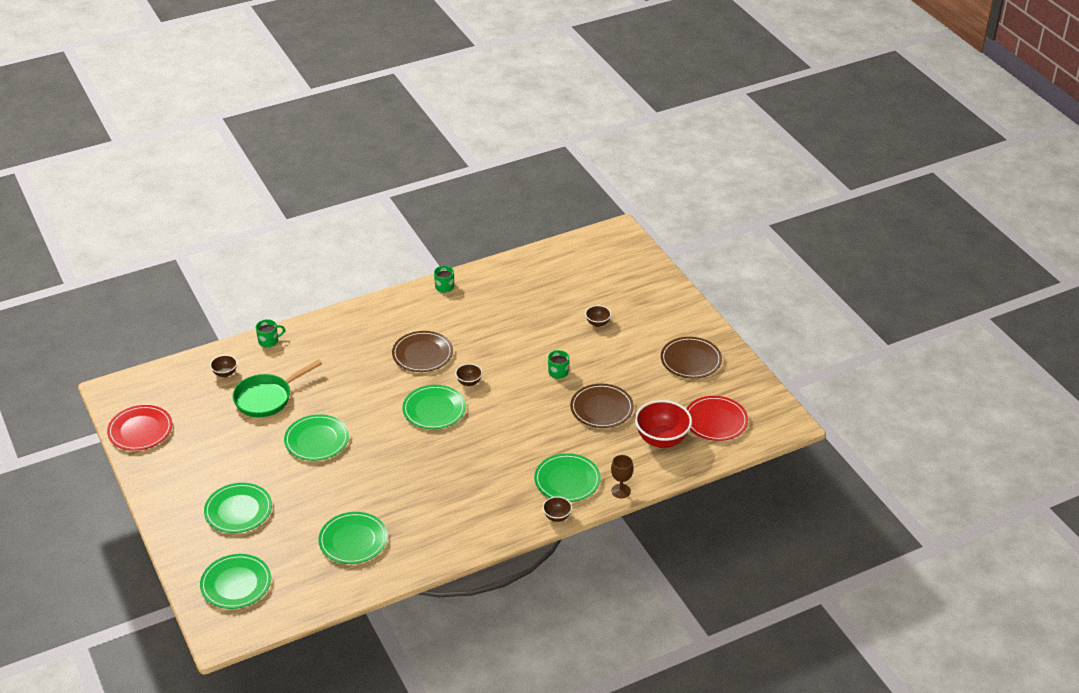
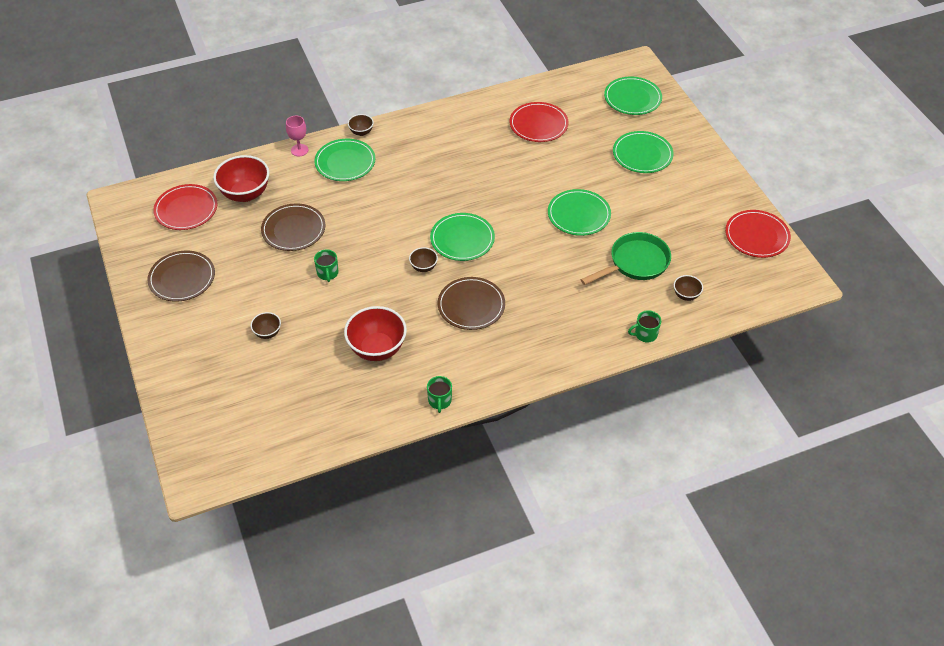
camera: 175 degrees left, 10 degrees up
green plate [319,512,388,564] -> red plate [509,102,569,142]
brown goblet [611,455,633,498] -> pink goblet [286,116,308,156]
none -> red bowl [344,306,407,361]

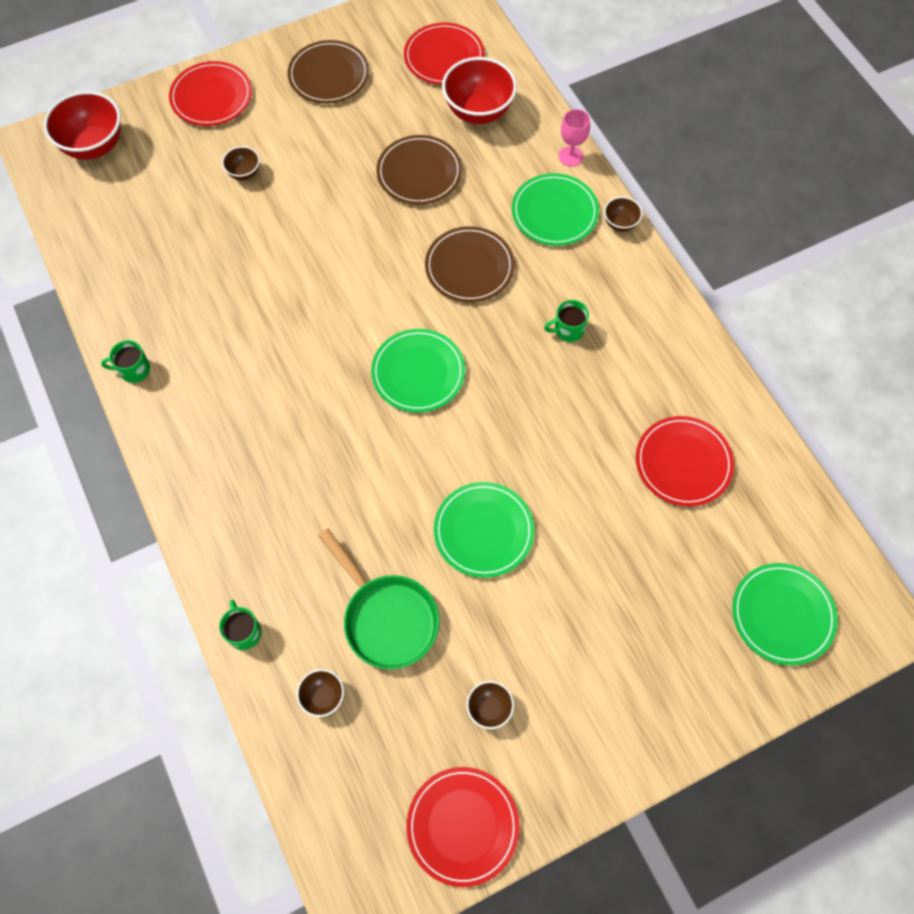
camera: 85 degrees right, 15 degrees up
green mug [314,249,339,282] -> green mug moved to [544,300,589,342]
red bowl [344,306,407,361] -> red bowl moved to [44,91,121,160]
brown bowl [409,247,438,272] -> brown bowl moved to [466,681,514,729]
brown plate [438,277,505,330] -> brown plate moved to [425,226,515,303]
green plate [613,131,674,173] -> none
none -> red plate [169,61,252,126]

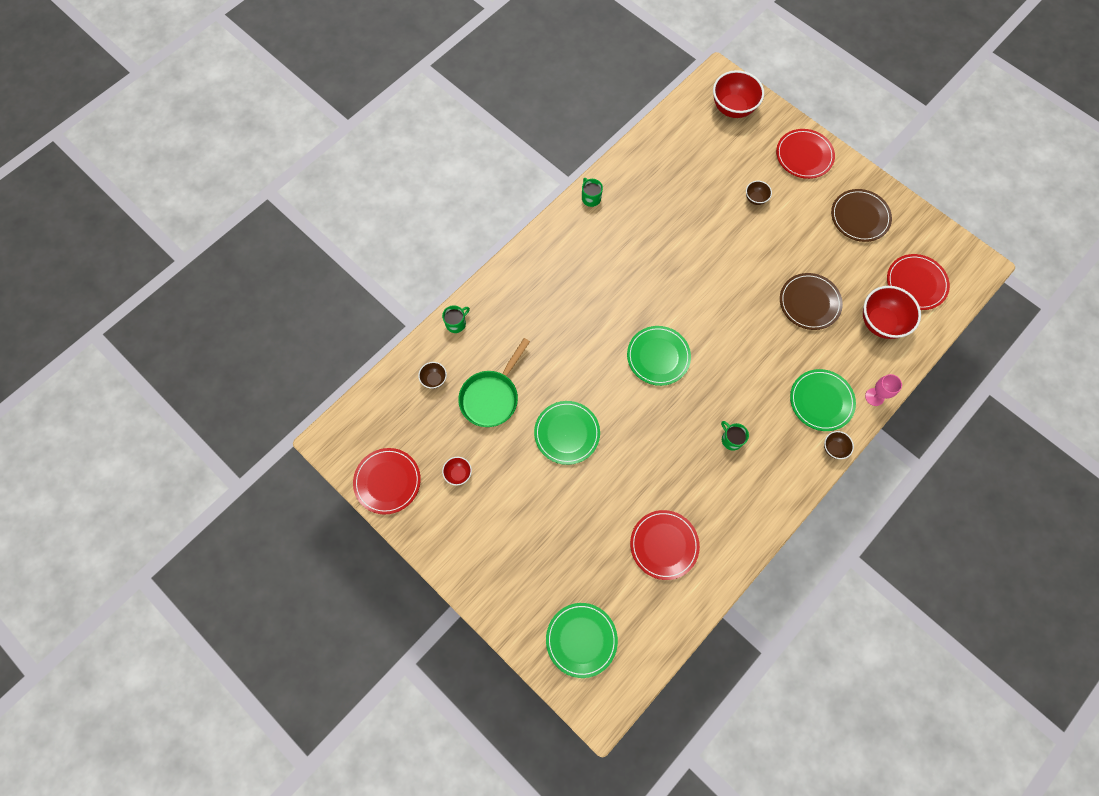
camera: 70 degrees right, 5 degrees up
brown plate [425,226,515,303] -> none
brown bowl [466,681,514,729] -> red bowl [442,457,472,486]

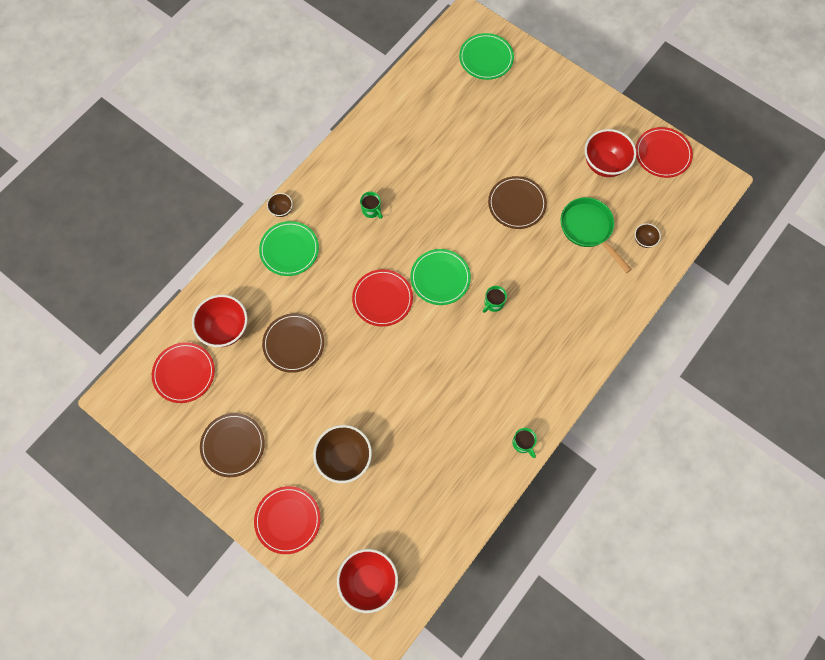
camera: 175 degrees right, 0 degrees up
green mug [442,305,470,333] -> green mug moved to [483,286,507,313]
red bowl [442,457,472,486] -> red bowl [585,129,636,177], size x2.02
green pan [458,338,530,427] -> green pan turned 60 degrees counterclockwise [561,197,632,273]
green plate [534,401,600,465] -> brown plate [488,176,547,229]
red plate [630,510,700,580] -> red plate moved to [352,269,413,327]
brown bowl [746,181,772,205] -> brown bowl [313,425,372,483], size x2.02
pink goblet [865,374,902,406] -> none

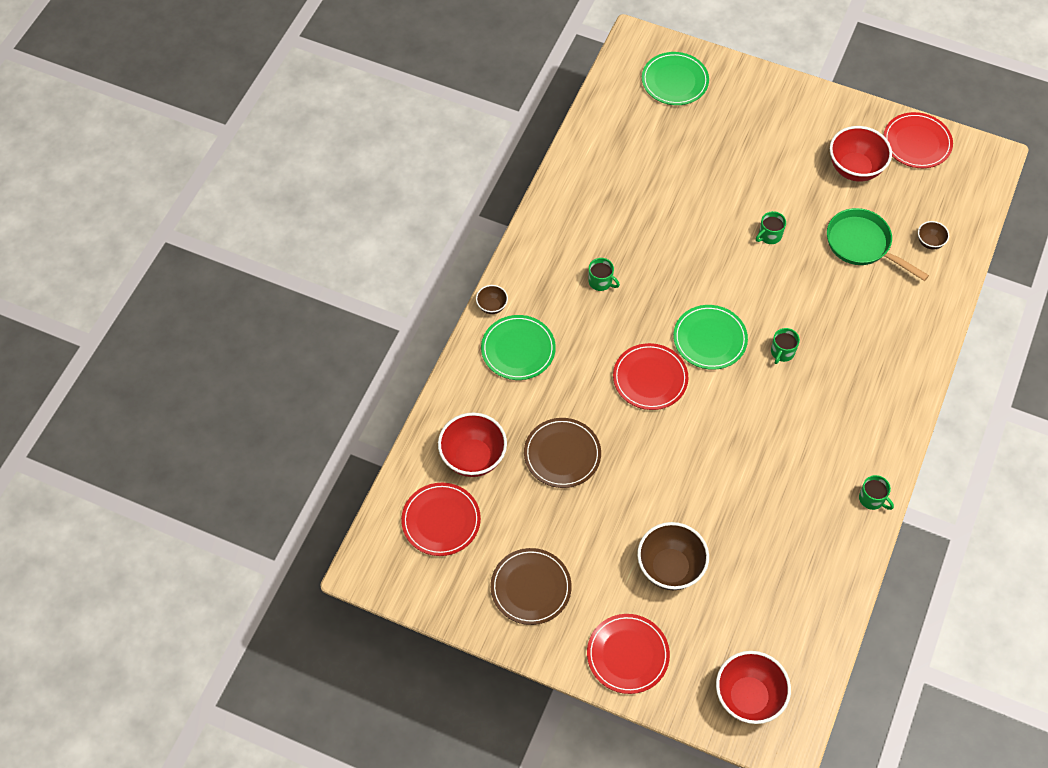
camera: 15 degrees left, 10 degrees down
brown plate [488,176,547,229] -> green mug [756,211,786,244]

